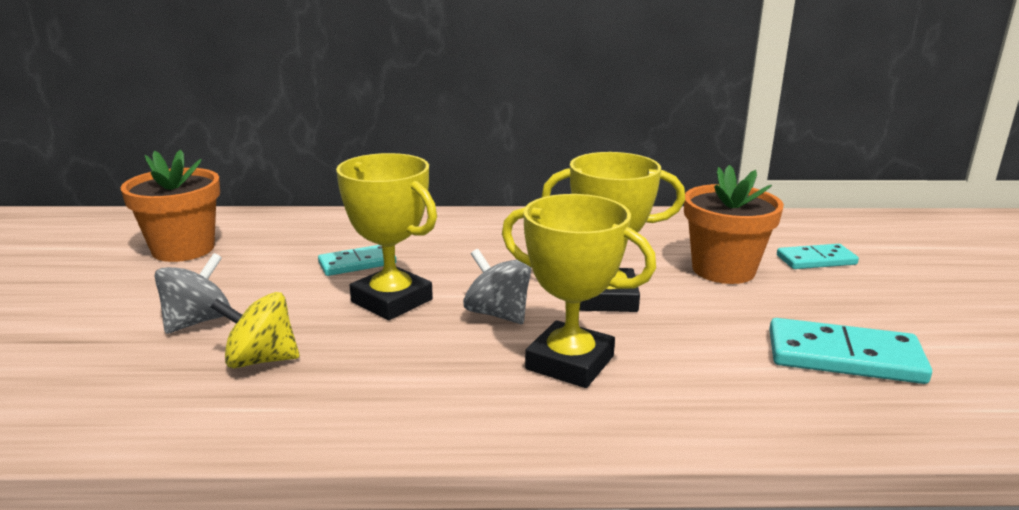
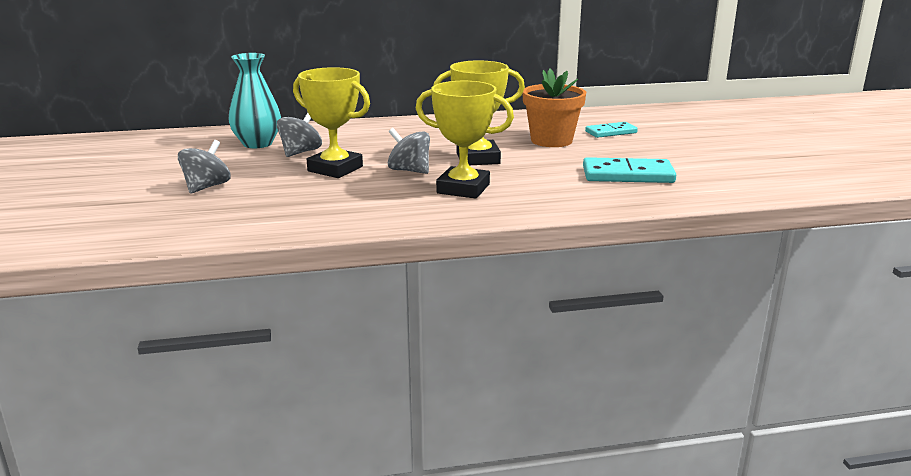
camera: 10 degrees left, 0 degrees up
orange flower pot [120,149,220,262] -> none
yellow spinning top [211,292,300,368] -> none
turquoise domino [318,245,396,276] -> grey spinning top [277,112,322,157]
none -> turquoise vase [228,53,281,148]

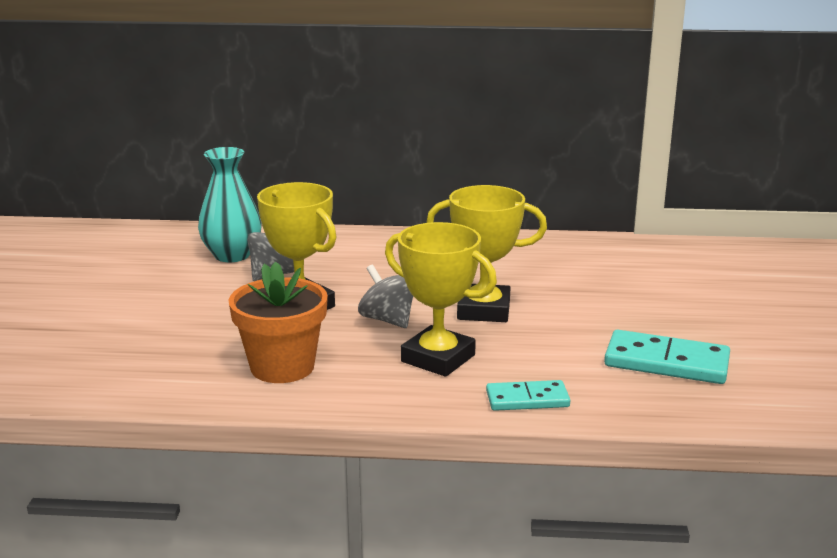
camera: 15 degrees right, 0 degrees up
grey spinning top [178,140,231,194] -> none
orange flower pot [523,69,586,147] -> orange flower pot moved to [229,262,328,383]
turquoise domino [585,122,638,138] -> turquoise domino moved to [486,380,570,411]

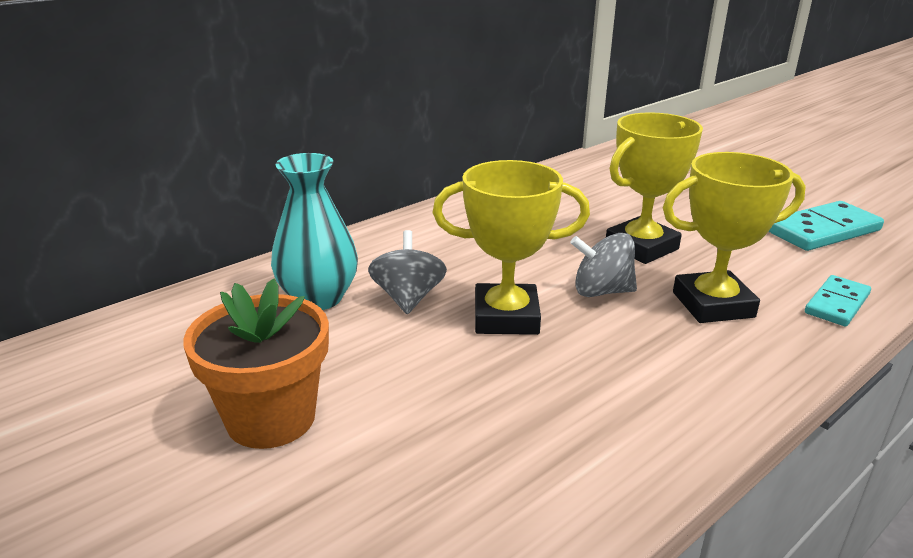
camera: 45 degrees left, 5 degrees up
orange flower pot [229,262,328,383] -> orange flower pot moved to [183,278,329,449]

